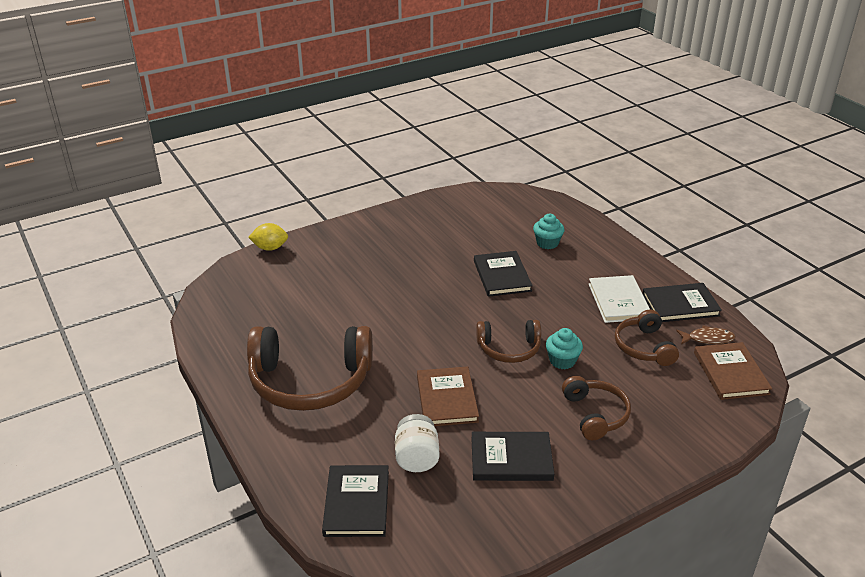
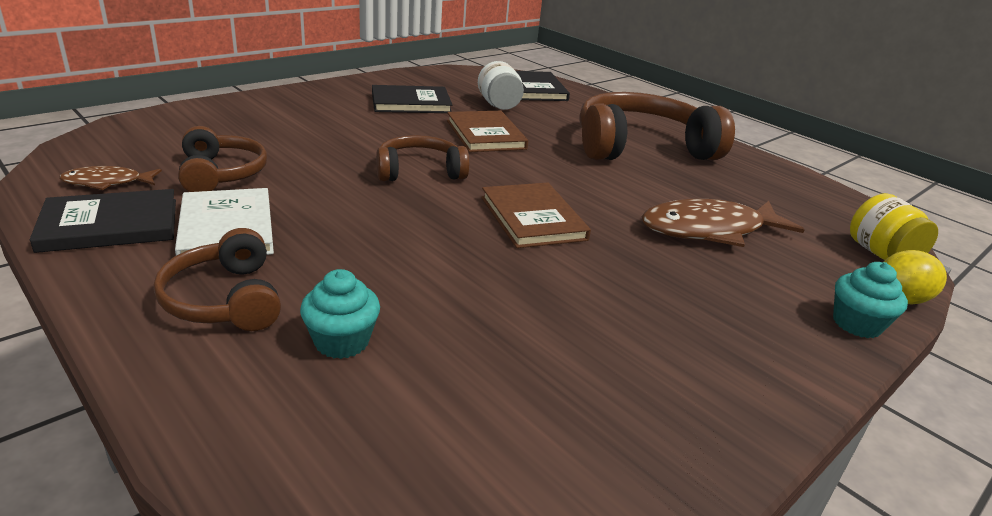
camera: 165 degrees right, 5 degrees down
black book [474,251,533,297] -> none
turquoise cupcake [546,328,583,369] -> turquoise cupcake moved to [833,262,908,338]
brown headphones [562,376,631,440] -> brown headphones moved to [154,228,281,331]
brown book [694,342,772,400] -> brown book moved to [481,182,591,248]
none -> brown fish [641,199,805,247]
none -> yellow jar [850,193,938,260]

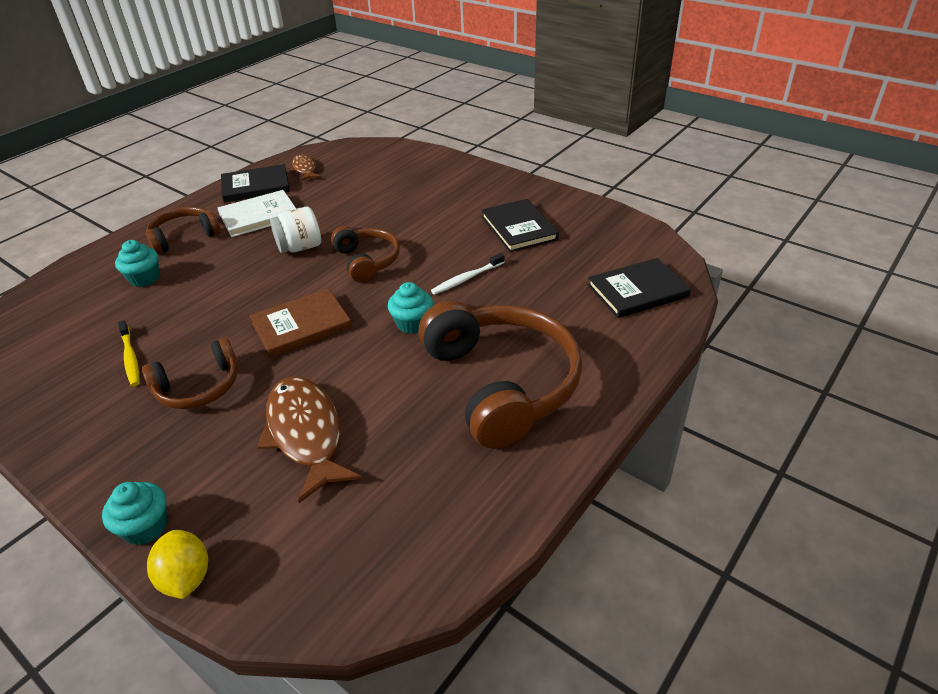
camera: 85 degrees right, 10 degrees up
black book [30,189,176,253] -> black book turned 75 degrees counterclockwise [221,164,290,203]
brown headphones [178,126,267,192] -> brown headphones moved to [142,338,238,409]
brown book [447,111,528,152] -> white toothbrush [431,253,505,295]
white jar [478,61,524,110] -> white jar moved to [270,207,321,253]
yellow jar [850,193,938,260] -> none
none -> yellow toothbrush [118,320,140,386]
none -> turquoise cupcake [388,282,433,334]

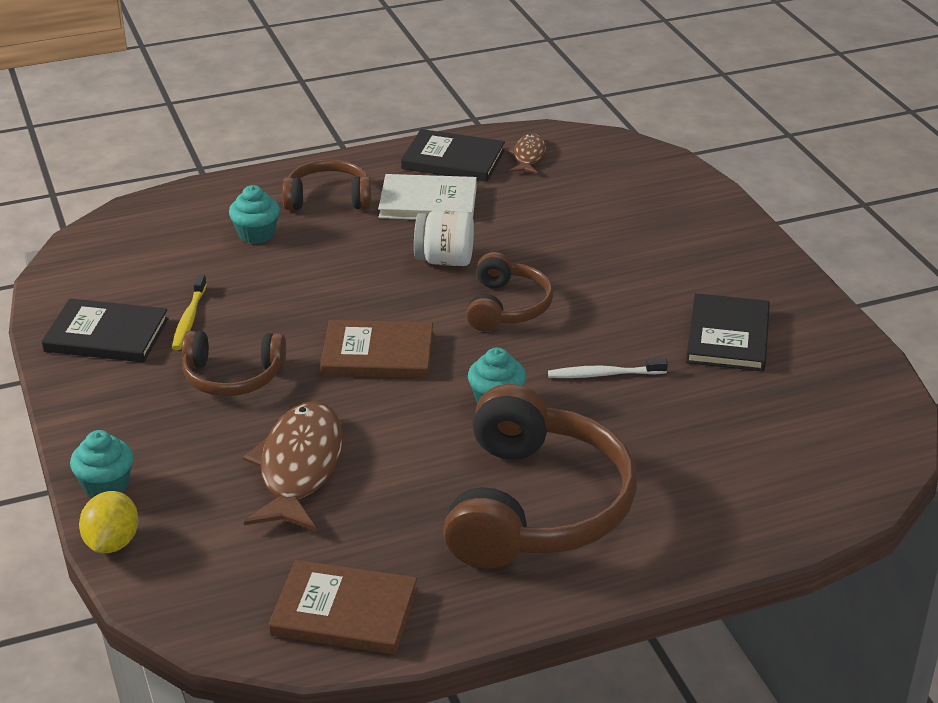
camera: 30 degrees right, 5 degrees down
black book [587,258,691,318] -> black book moved to [41,298,169,363]
none -> brown book [268,560,417,654]

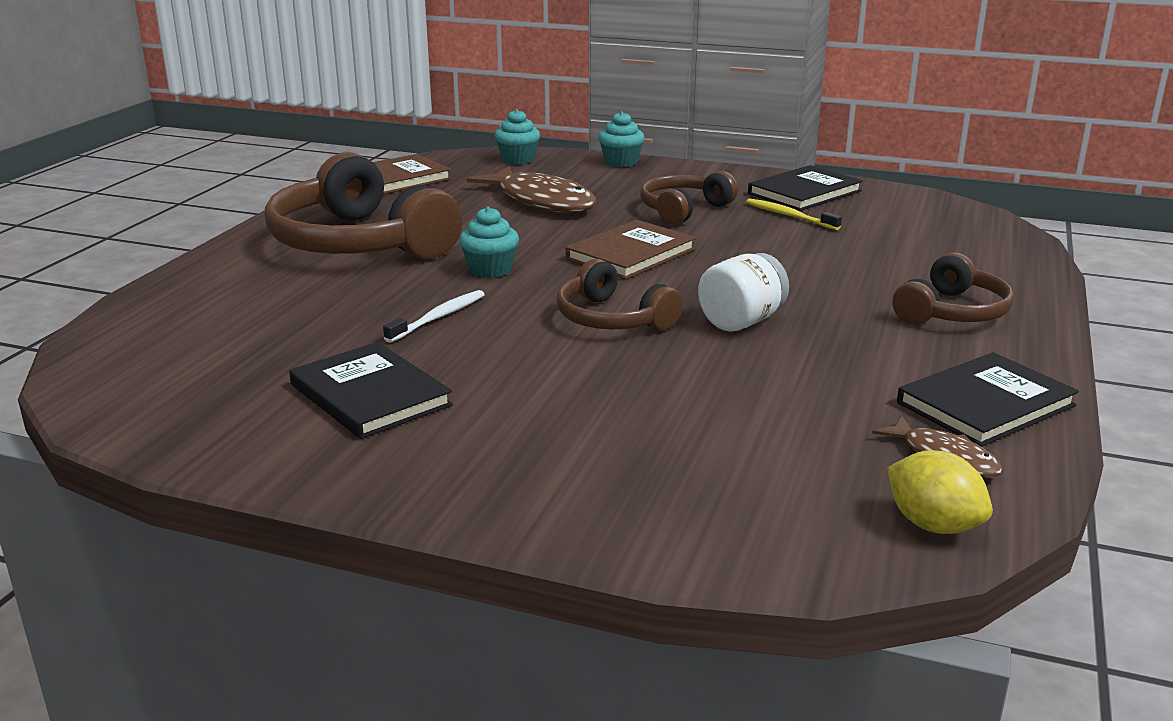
camera: 130 degrees right, 10 degrees down
yellow lemon [79,491,138,553] -> yellow lemon moved to [887,450,993,534]
turquoise cupcake [229,185,280,244] -> turquoise cupcake moved to [495,109,540,164]
white book [378,174,477,220] -> none

